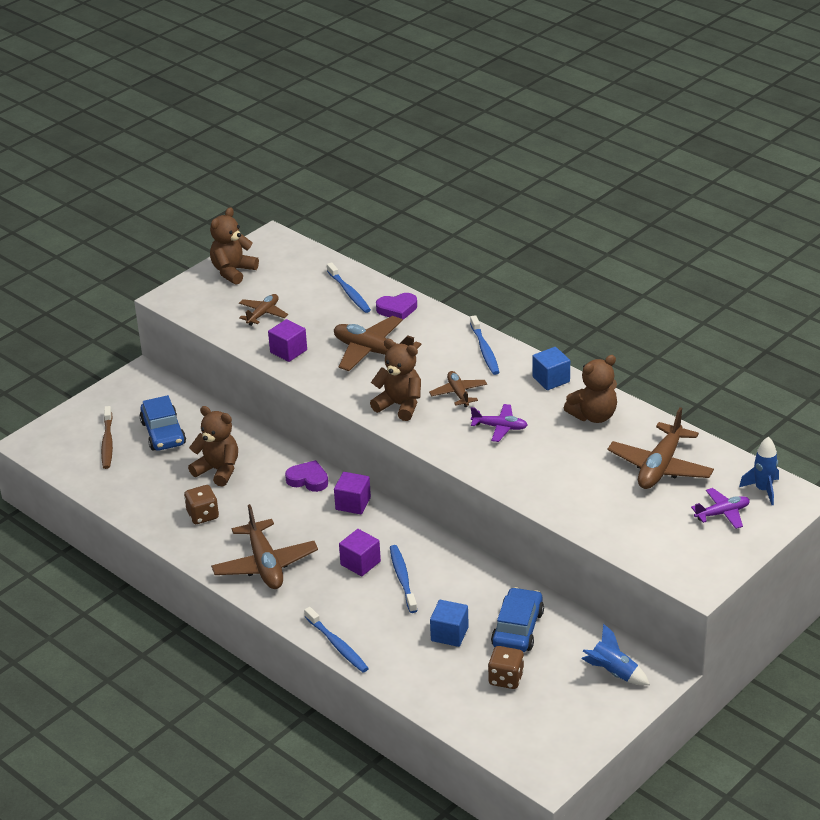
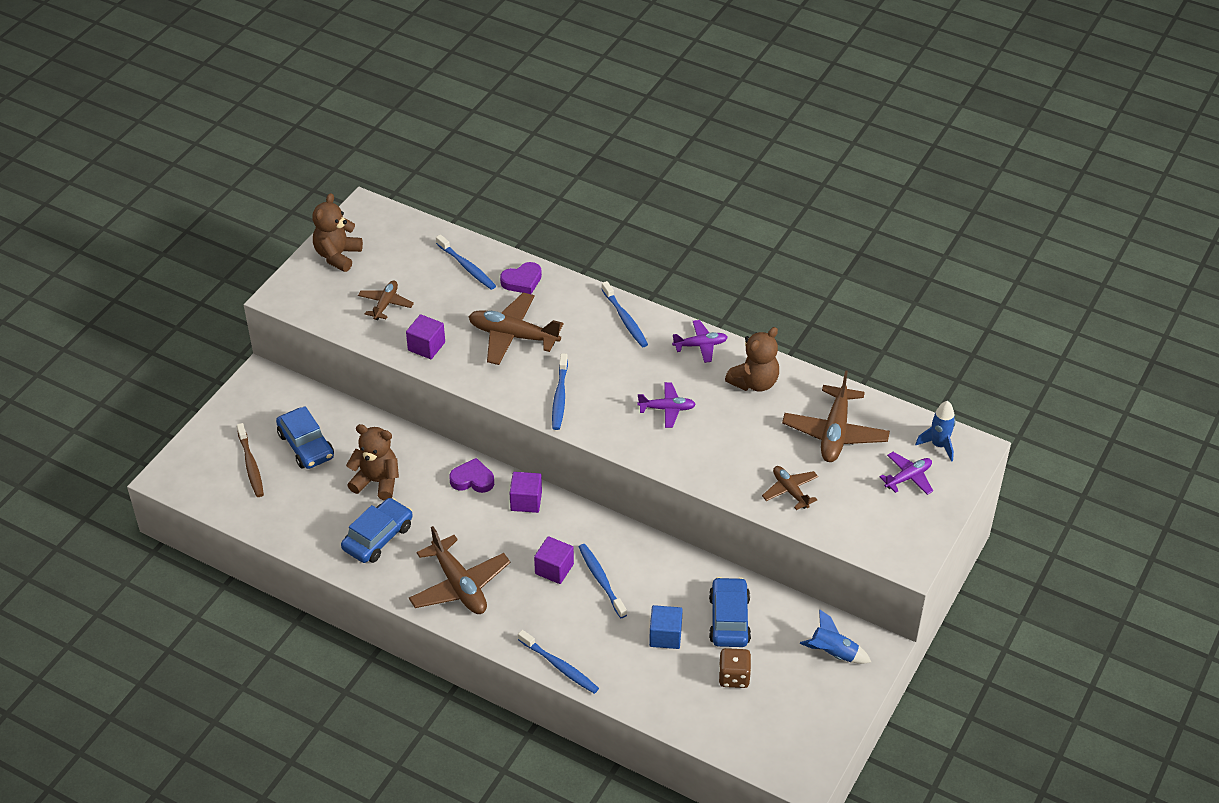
camera: 15 degrees left, 10 degrees up
brown dice [184,485,219,524] -> blue car [341,498,413,563]
brown teddy bear [370,339,421,421] -> blue toothbrush [552,353,568,430]
brown plane [429,371,487,407] -> brown plane moved to [762,466,818,510]
blue cube [532,347,570,390] -> purple plane [672,320,728,363]

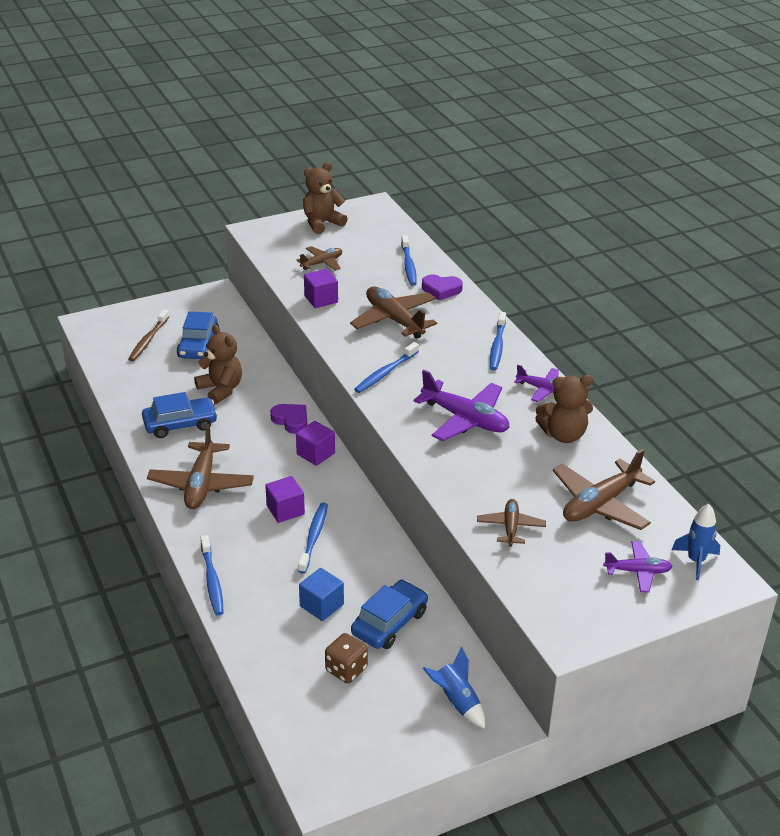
camera: 35 degrees right, 10 degrees down
purple plane [638,382,696,428] -> purple plane [413,370,509,441], size x1.74

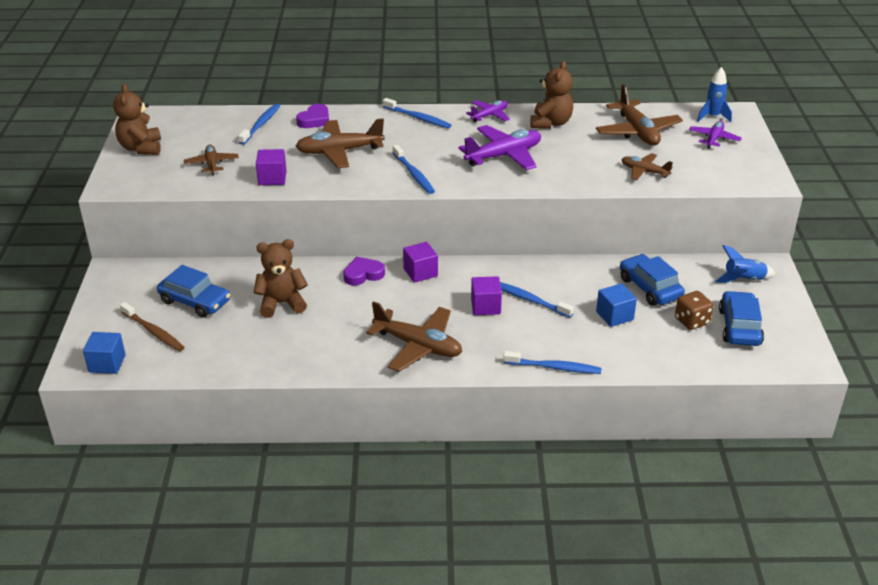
camera: 65 degrees left, 0 degrees up
blue car [142,392,218,438] -> blue car moved to [719,291,764,346]
blue toothbrush [401,235,417,286] -> blue toothbrush turned 90 degrees counterclockwise [238,104,280,145]
none -> blue cube [83,332,126,374]

